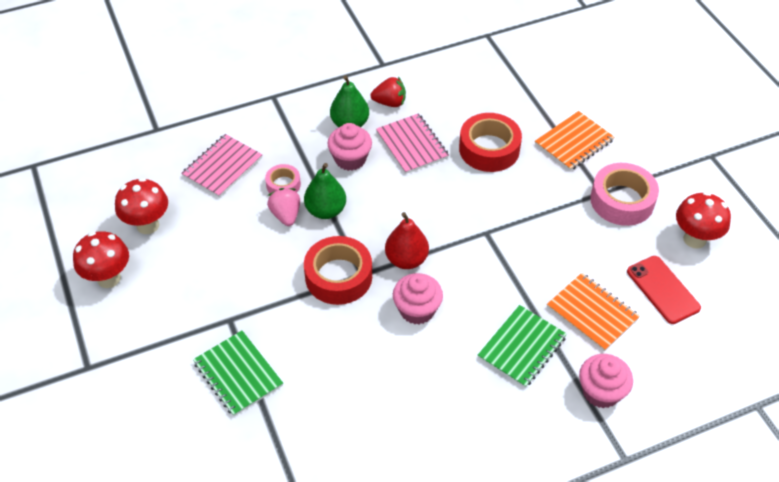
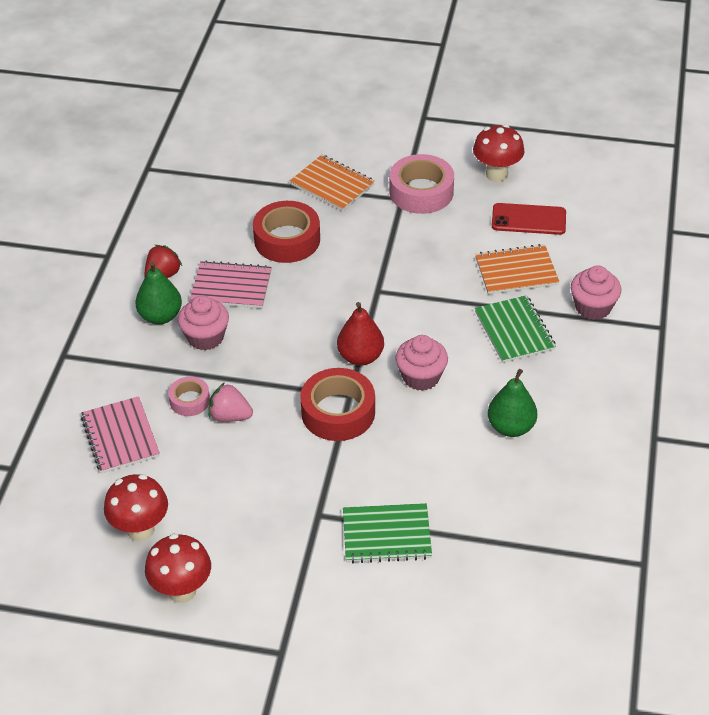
camera: 55 degrees left, 5 degrees down
green pear [304,163,346,219] -> green pear moved to [488,369,537,437]
orange notebook [535,111,614,171] -> orange notebook turned 45 degrees counterclockwise [290,155,375,211]

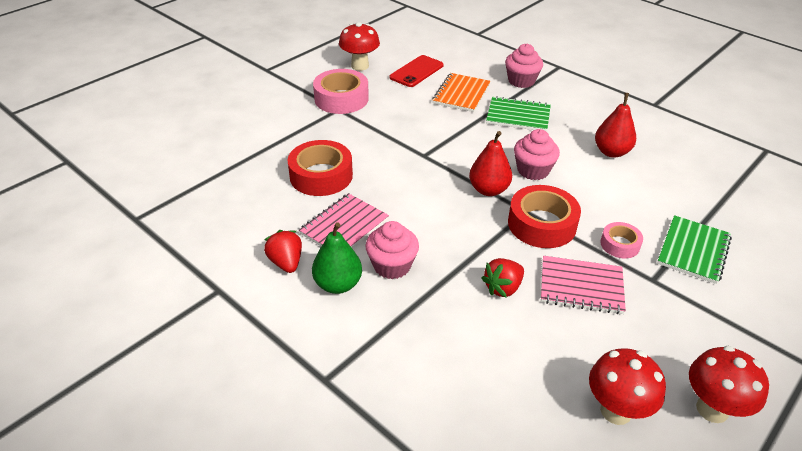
camera: 60 degrees left, 5 degrees down
pink notebook [81,396,160,473] -> pink notebook moved to [541,256,626,314]
pink tape [168,377,210,416] -> pink tape moved to [600,222,643,258]
pink strawberry [208,382,253,422] -> red strawberry [482,258,524,298]
orange notebook [290,155,375,211] -> none
green pear [488,369,537,437] -> red pear [595,93,636,158]

